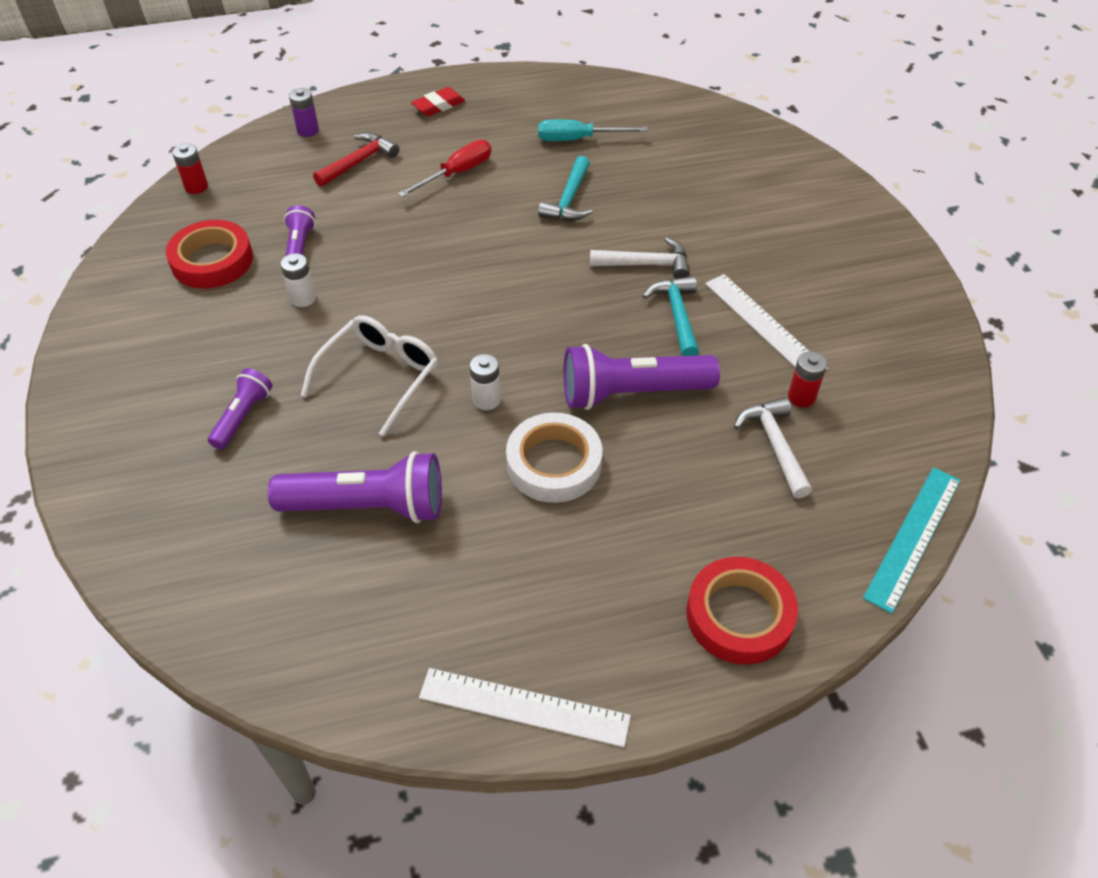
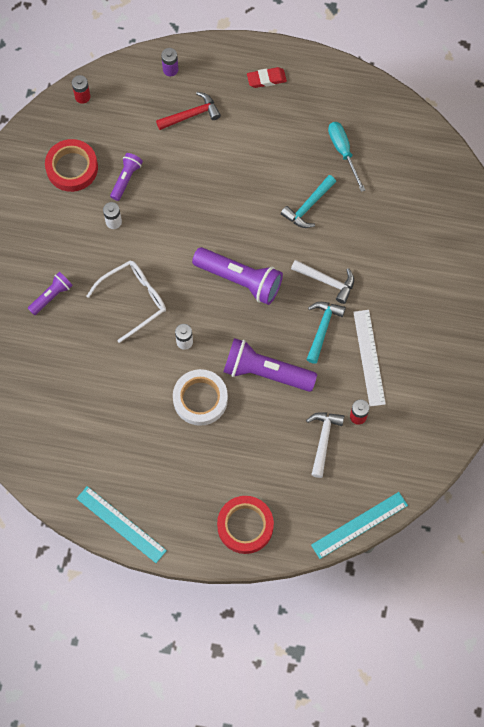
camera: 25 degrees right, 20 degrees up
purple flashlight [268,451,442,523] -> purple flashlight moved to [192,247,283,305]
red screwdriver [398,140,491,197] -> none
white ruler [419,668,631,747] -> turquoise ruler [76,486,167,563]
turquoise screwdriver [538,119,648,141] -> turquoise screwdriver turned 45 degrees clockwise [328,122,365,192]

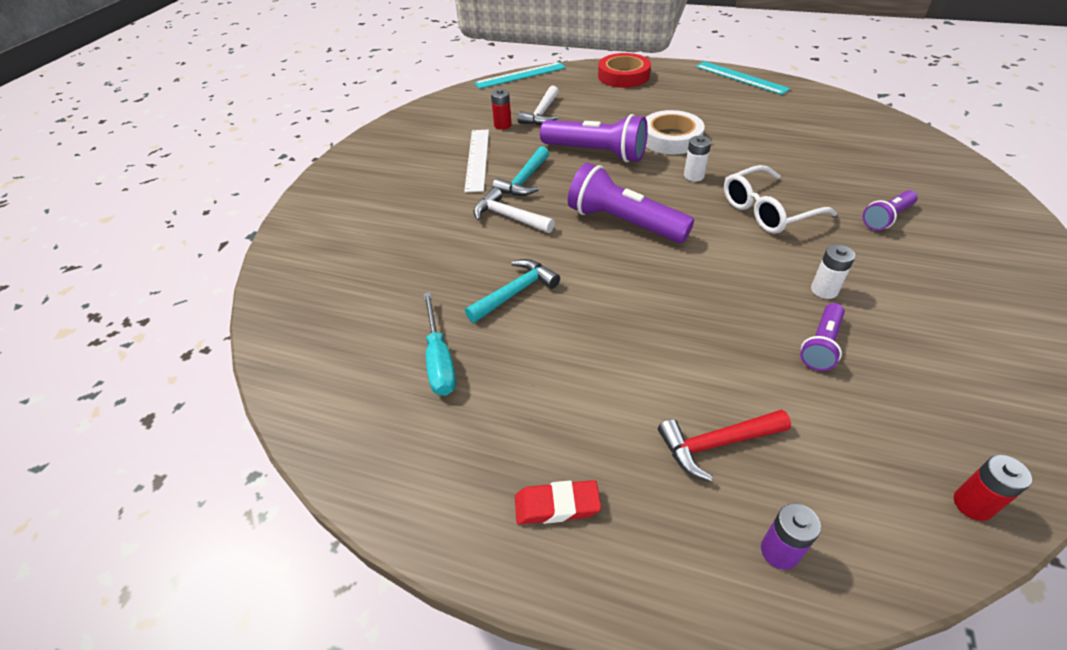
camera: 170 degrees left, 25 degrees down
red tape [45,139,98,192] -> none

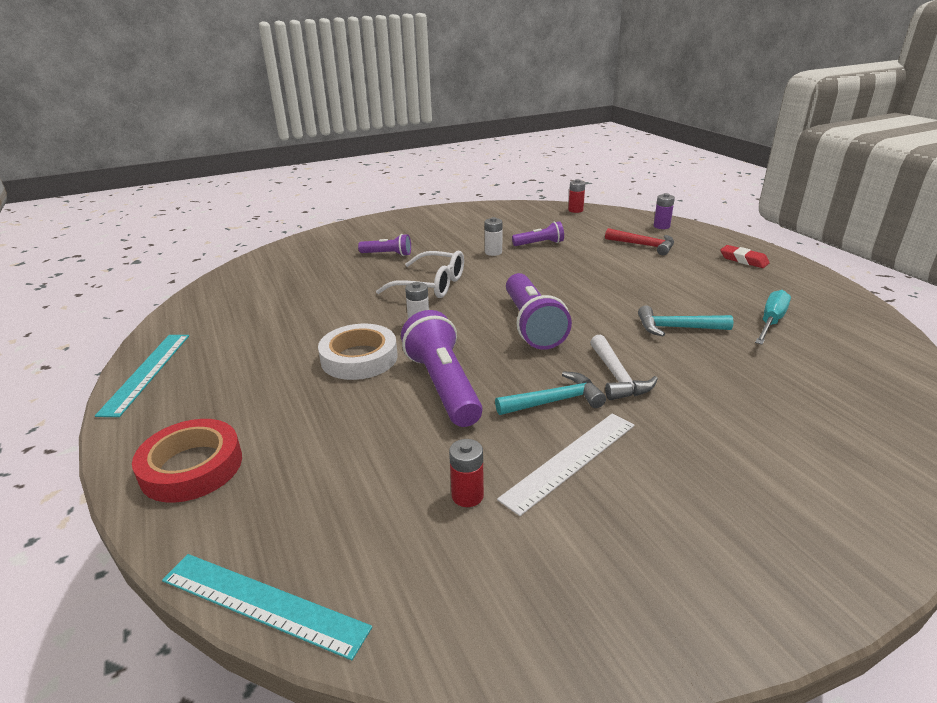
camera: 135 degrees left, 15 degrees down
white hammer [518,86,559,125] -> none

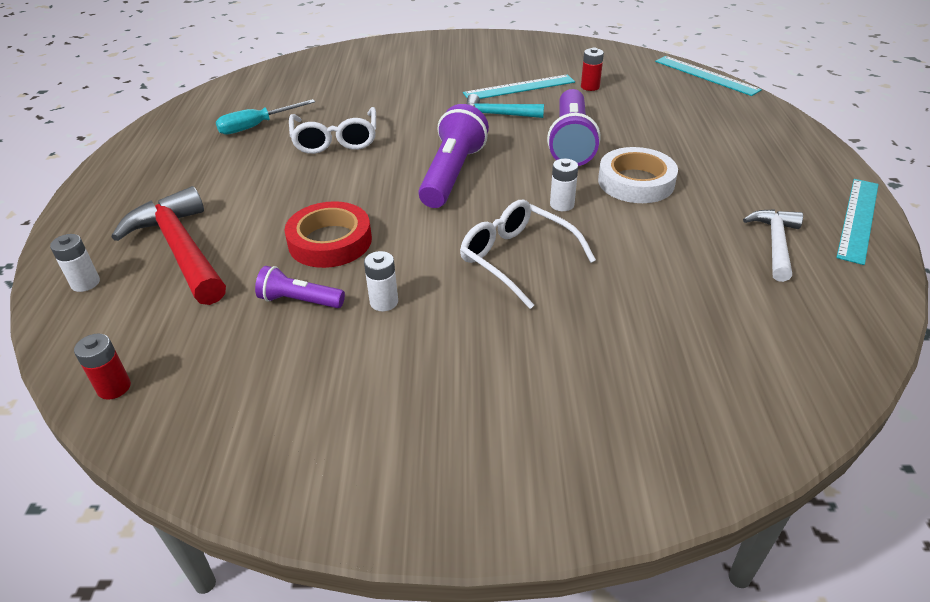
camera: 155 degrees left, 10 degrees up
red tape [132,419,242,503] -> red tape moved to [284,201,372,268]
purple flashlight [358,234,411,256] -> none
white ruler [497,413,635,516] -> turquoise ruler [463,74,575,99]
white hammer [590,335,658,400] -> white hammer moved to [743,209,803,282]
red hammer [605,228,674,255] -> red hammer [112,186,226,305], size x1.68
turquoise hammer [638,305,734,337] -> white glasses [289,107,376,154]
purple battery [654,193,675,229] -> white battery [50,234,100,292]
red eraser [720,245,770,268] -> none

